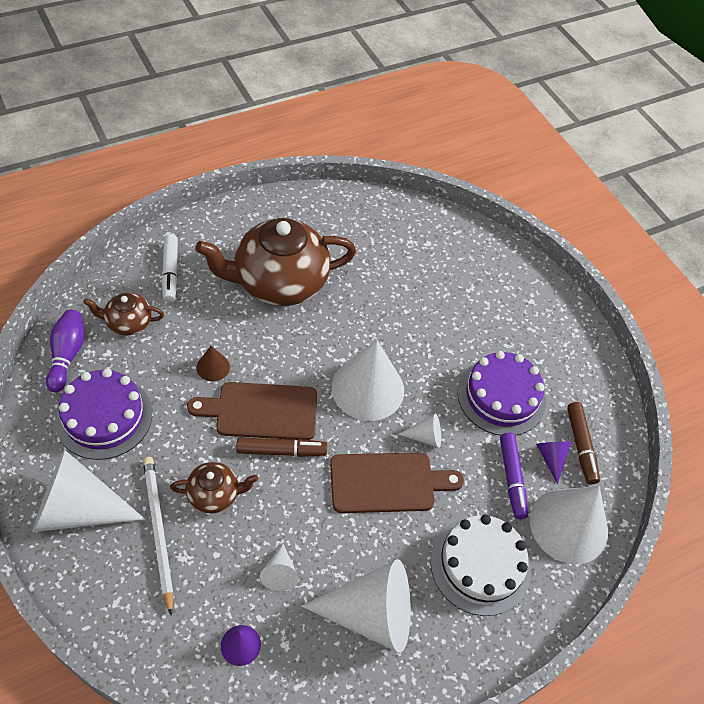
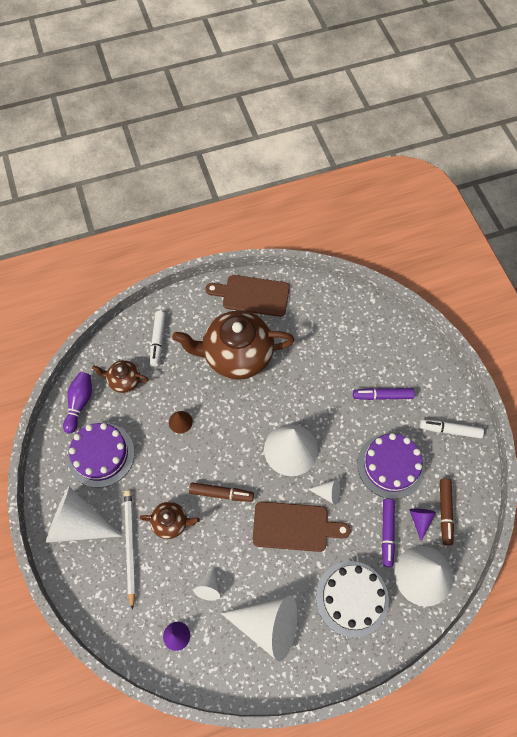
camera: 15 degrees right, 10 degrees up
brown cutting board [187,382,317,440] -> brown cutting board moved to [206,275,290,317]
none -> purple marker [353,388,415,400]
none -> white marker [420,419,484,439]

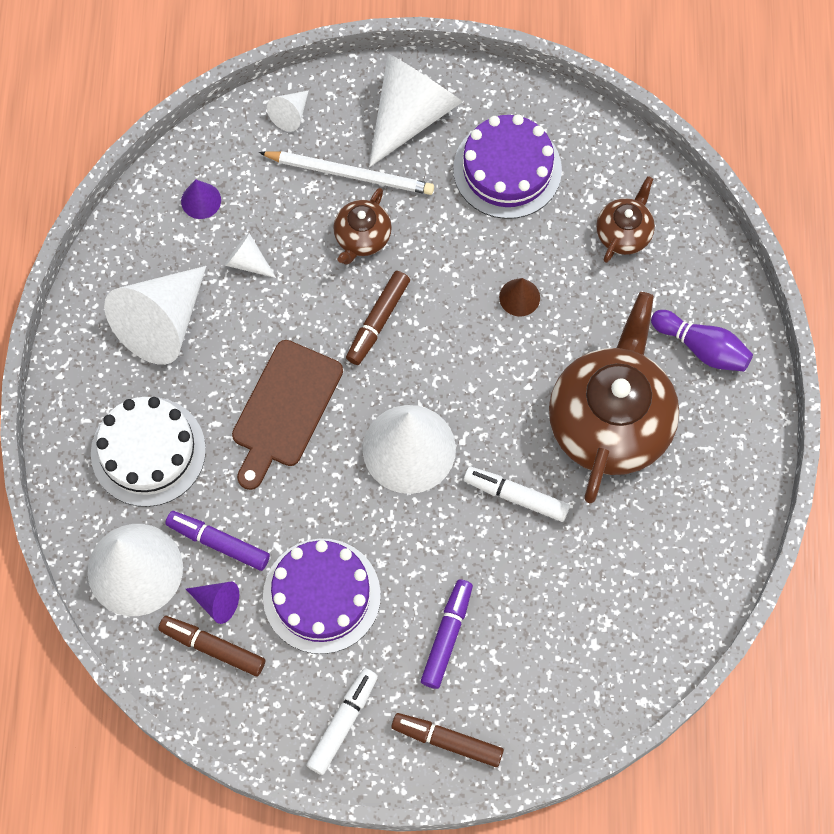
camera: 110 degrees right, 5 degrees up
purple bowling pin [63,372,92,433] -> purple bowling pin moved to [651,310,753,371]
white marker [150,311,165,366] -> white marker moved to [464,467,570,522]
brown cutting board [206,275,290,317] -> none
white cone [308,479,340,505] -> white cone moved to [267,91,308,132]
none -> brown marker [391,713,504,767]

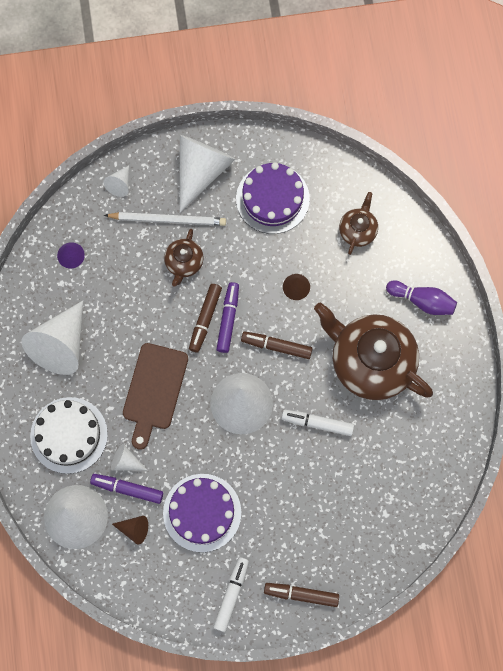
camera: 10 degrees left, 5 degrees up
brown marker [158,616,265,676] -> brown marker moved to [241,331,313,359]
purple cone [186,582,239,624] -> brown cone [112,516,148,545]
white cone [225,233,276,278] -> white cone moved to [111,444,147,470]
purple marker [421,579,473,689] -> purple marker moved to [217,282,239,353]
brown teapot [549,292,679,504] -> brown teapot turned 60 degrees counterclockwise [314,302,433,400]

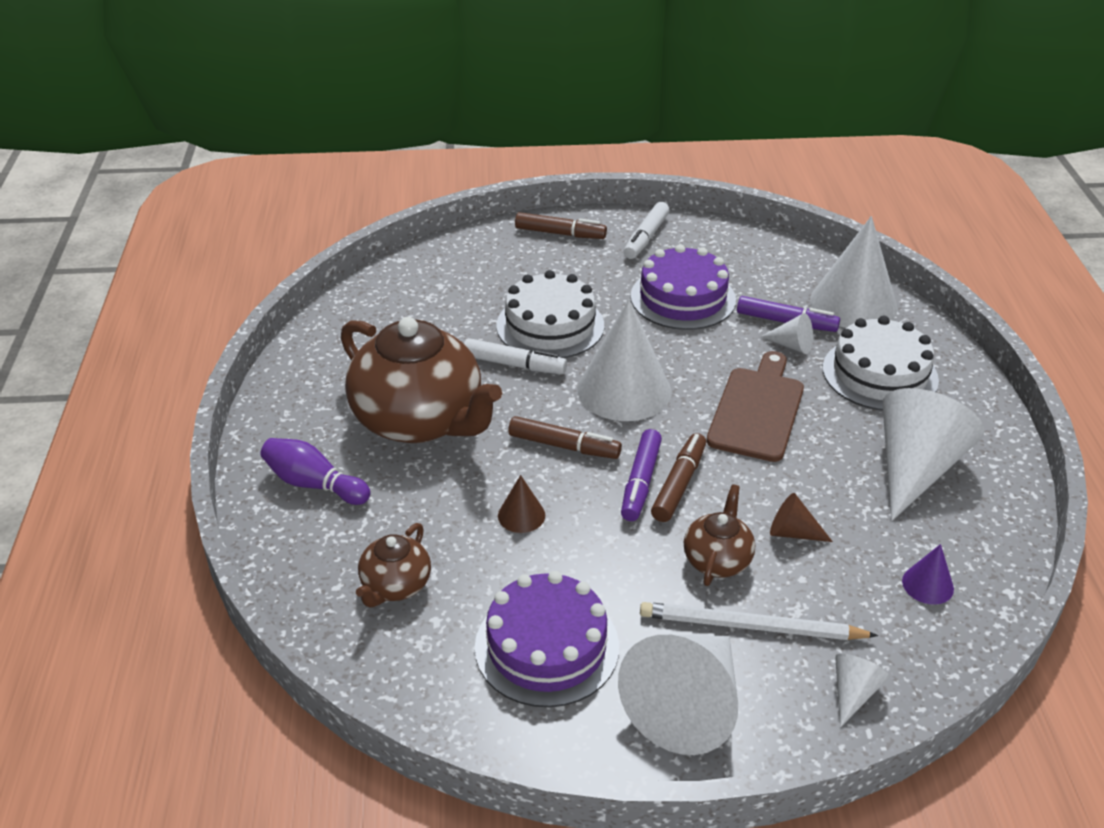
camera: 175 degrees left, 35 degrees down
brown cone [112,516,148,545] -> brown cone moved to [770,493,833,542]
none -> white cake [496,270,604,358]

